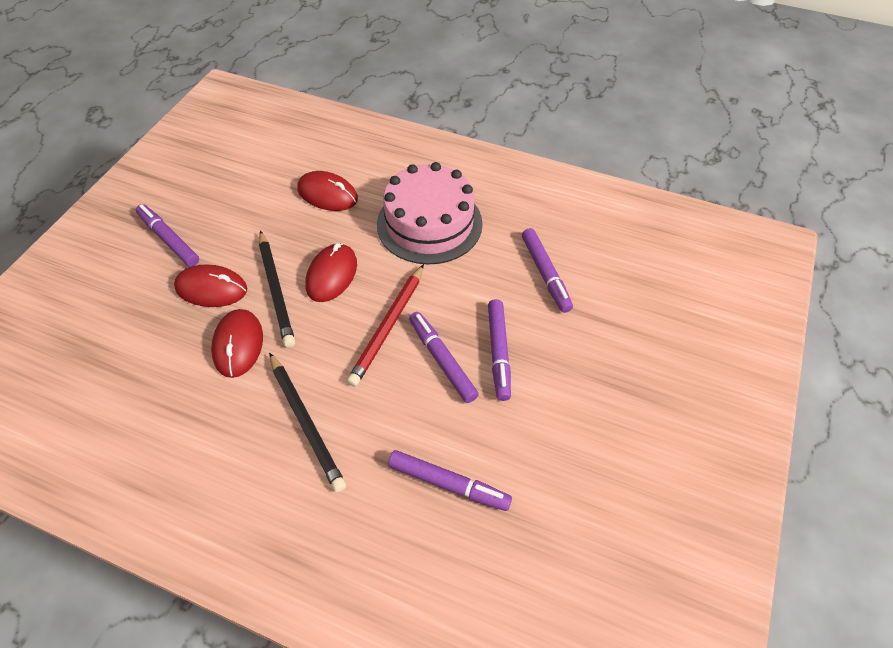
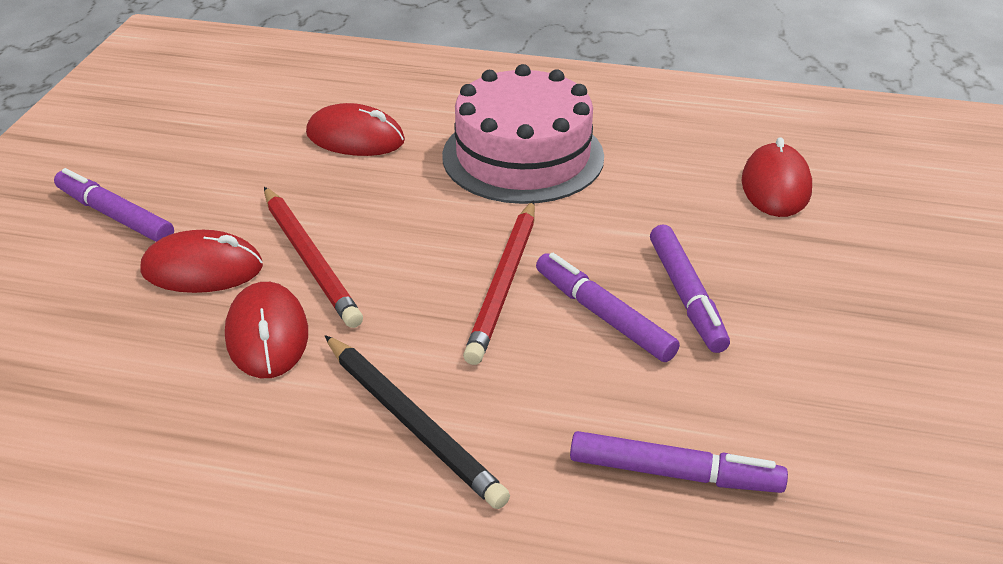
camera: 10 degrees left, 15 degrees down
black pencil [259,230,295,348] -> red pencil [264,187,363,328]
red mouse [305,243,357,302] -> red mouse moved to [742,137,812,217]
purple marker [522,228,573,313] -> none

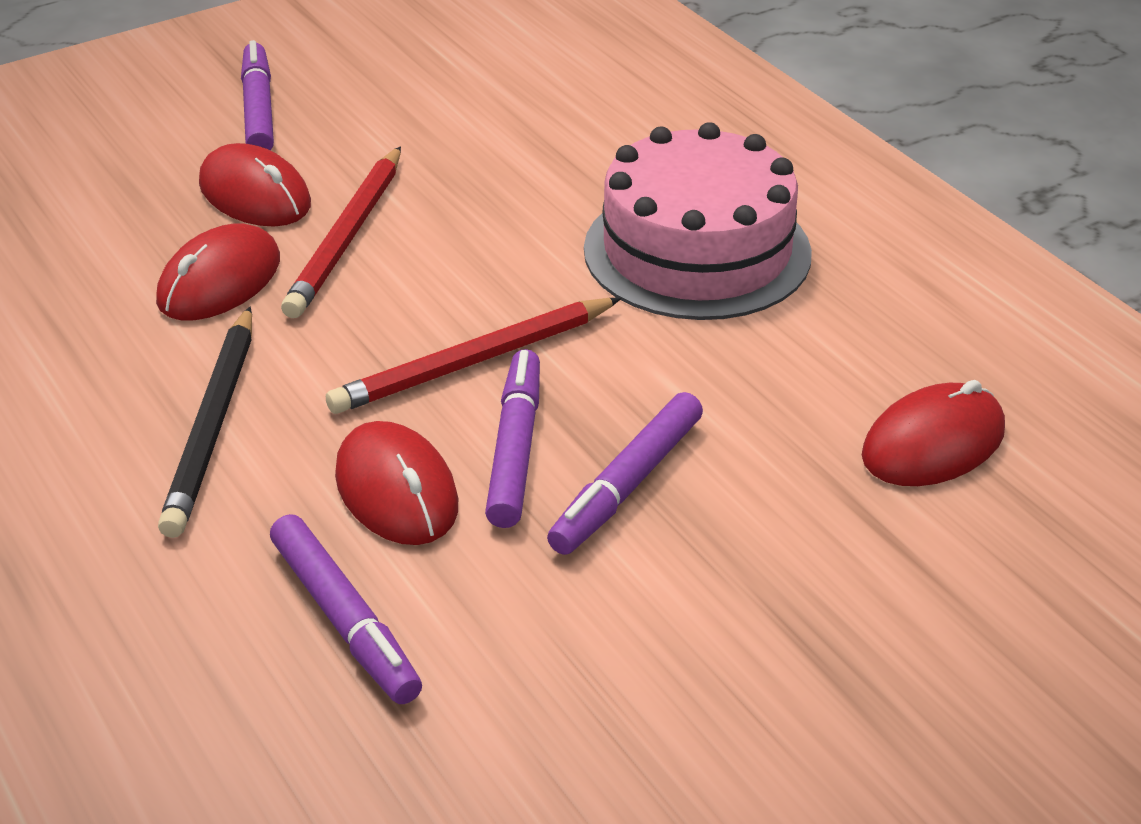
camera: 45 degrees right, 0 degrees up
red mouse [306,103,405,156] -> red mouse moved to [335,421,458,545]

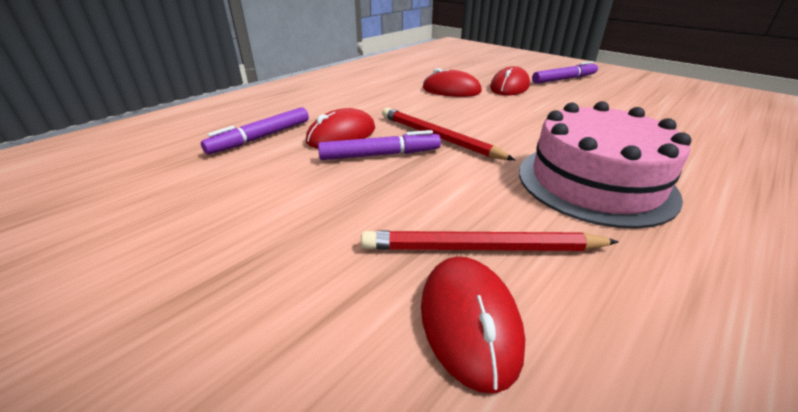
camera: 75 degrees right, 5 degrees down
black pencil [158,307,252,538] -> none
red pencil [281,146,401,318] -> red pencil moved to [361,231,619,251]
purple marker [547,392,703,555] -> none
red mouse [862,380,1005,486] -> red mouse turned 45 degrees clockwise [421,256,525,394]

